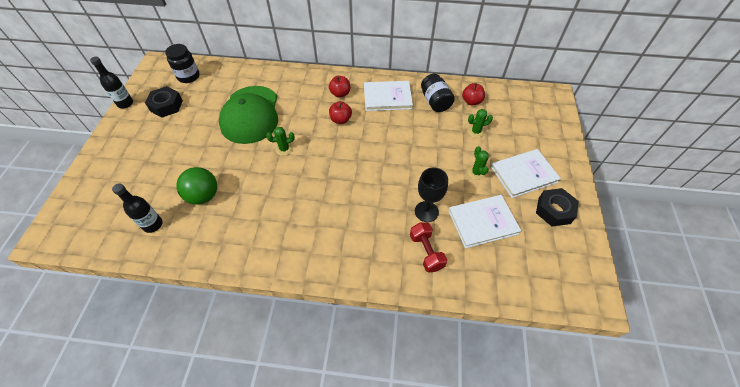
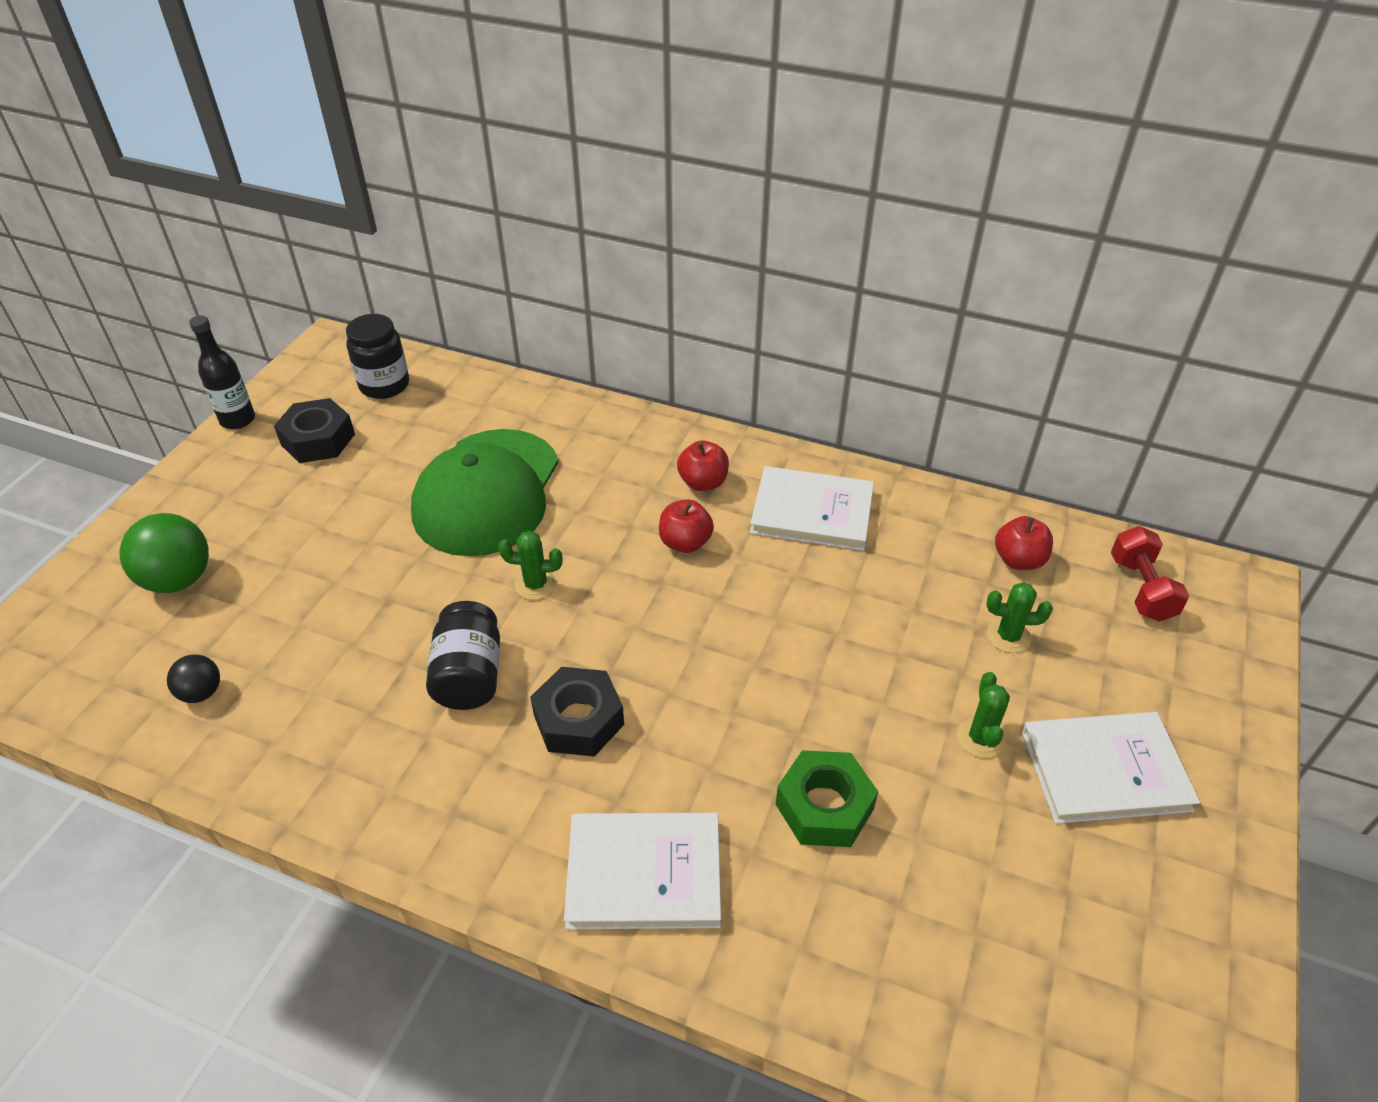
camera: 15 degrees right, 10 degrees down
black bottle [112,183,163,233] -> black ball [167,654,220,703]
green ball [176,167,217,205] -> green ball moved to [119,513,209,593]
red dumbbell [410,222,447,273] -> red dumbbell moved to [1111,526,1189,622]
black goblet [415,167,448,222] -> green nut [776,750,878,847]
black jar [421,74,455,112] -> black jar moved to [426,601,500,710]
white book [448,195,521,248] -> white book moved to [564,813,721,929]
black nut [536,188,579,227] -> black nut moved to [530,667,624,757]

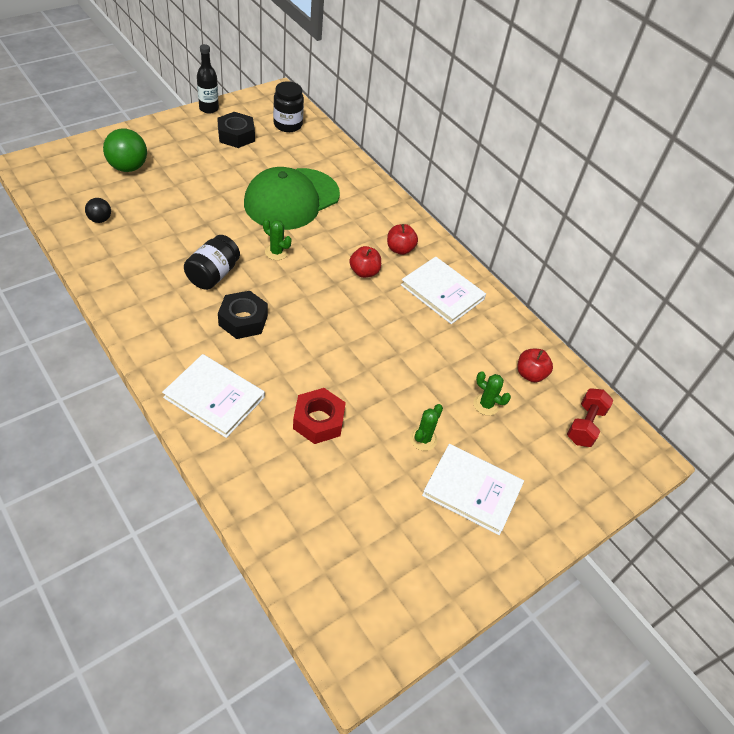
camera: 25 degrees right, 5 degrees up
green nut [776,750,878,847] -> red nut [293,388,346,444]

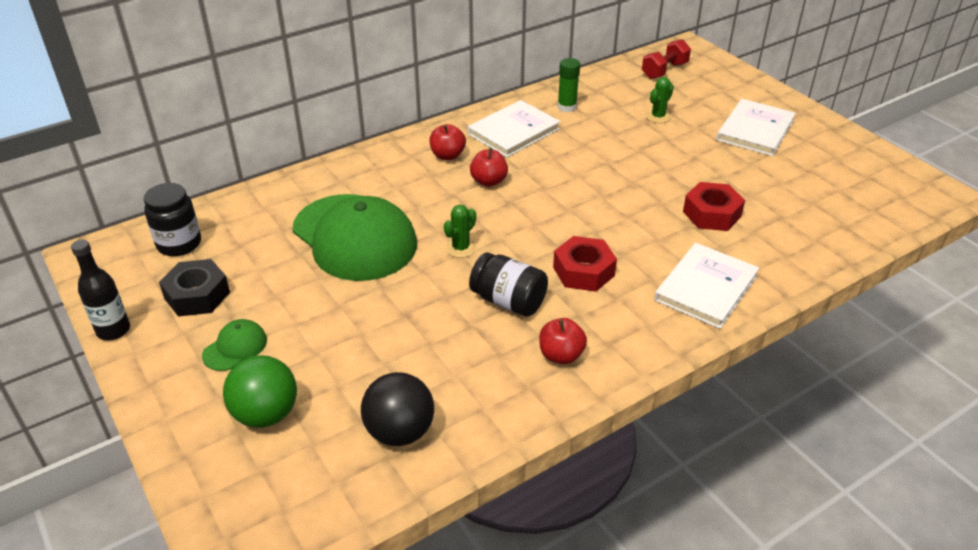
camera: 80 degrees left, 10 degrees down
black ball [85,198,111,223] -> black ball [361,372,434,446], size x1.80
black nut [218,291,268,339] -> red nut [553,236,617,292]
green cactus [410,404,443,451] -> none
red apple [518,349,553,382] -> red apple moved to [539,318,587,364]
red dumbbell [567,388,613,447] -> red dumbbell turned 75 degrees counterclockwise [642,39,691,79]
none -> green cap [202,319,267,371]
none -> green glue stick [557,58,580,112]

